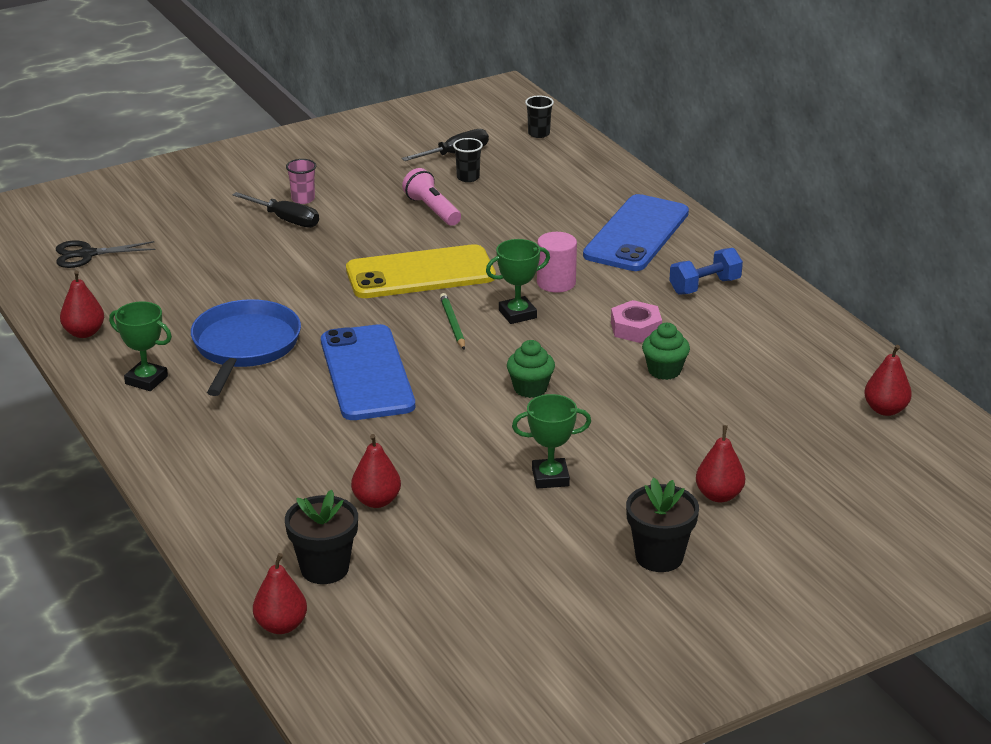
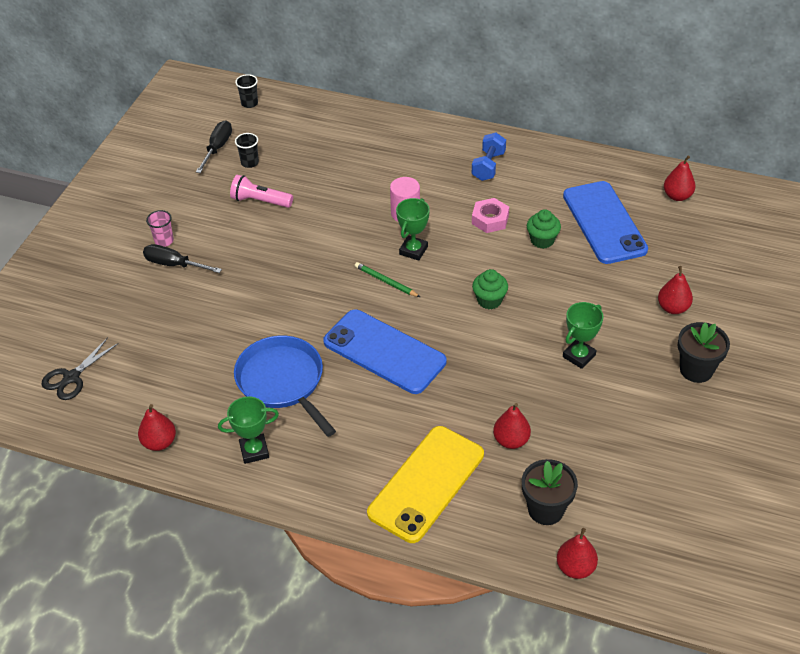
camera: 40 degrees left, 15 degrees up
black screwdriver [233,192,319,228] -> black screwdriver turned 150 degrees counterclockwise [143,244,222,273]
yellow phone [346,244,496,298] -> yellow phone moved to [367,426,484,543]
blue phone [583,194,689,271] -> blue phone moved to [563,181,648,264]

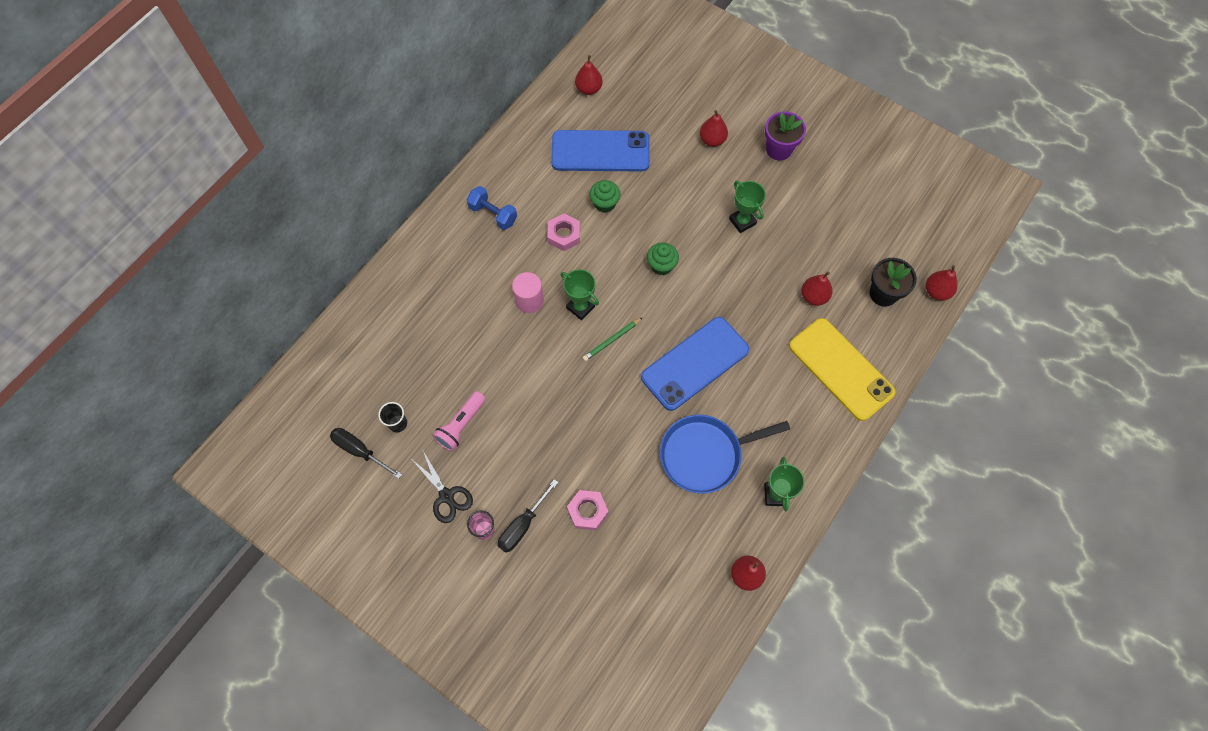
camera: 75 degrees left, 20 degrees up
black scissors [41,337,119,400] -> black scissors moved to [412,449,473,523]
black cup [235,74,258,108] -> none
black flower pot [678,322,730,383] -> purple flower pot [765,111,806,161]
none -> pink nut [567,490,608,530]

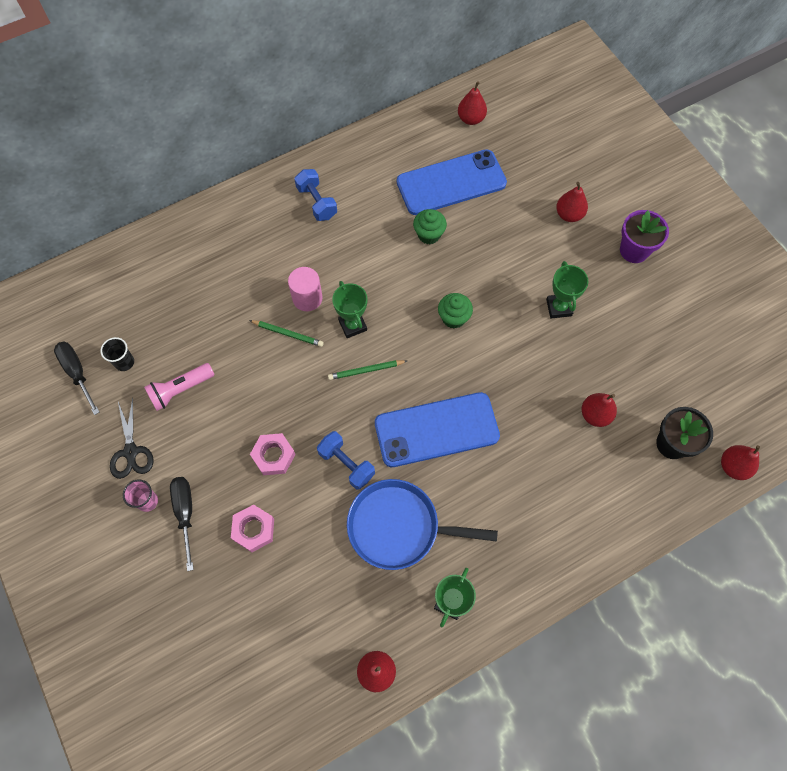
camera: 25 degrees right, 0 degrees up
black screwdriver [498,479,559,553] -> black screwdriver turned 105 degrees clockwise [170,477,194,571]
pink nut [548,213,580,251] -> pink nut moved to [250,433,296,475]
blue phone [551,130,650,171] -> blue phone turned 45 degrees counterclockwise [397,149,507,215]
yellow phone [789,318,896,421] -> none
none -> green pencil [249,320,323,347]
none -> blue dumbbell [317,431,375,490]

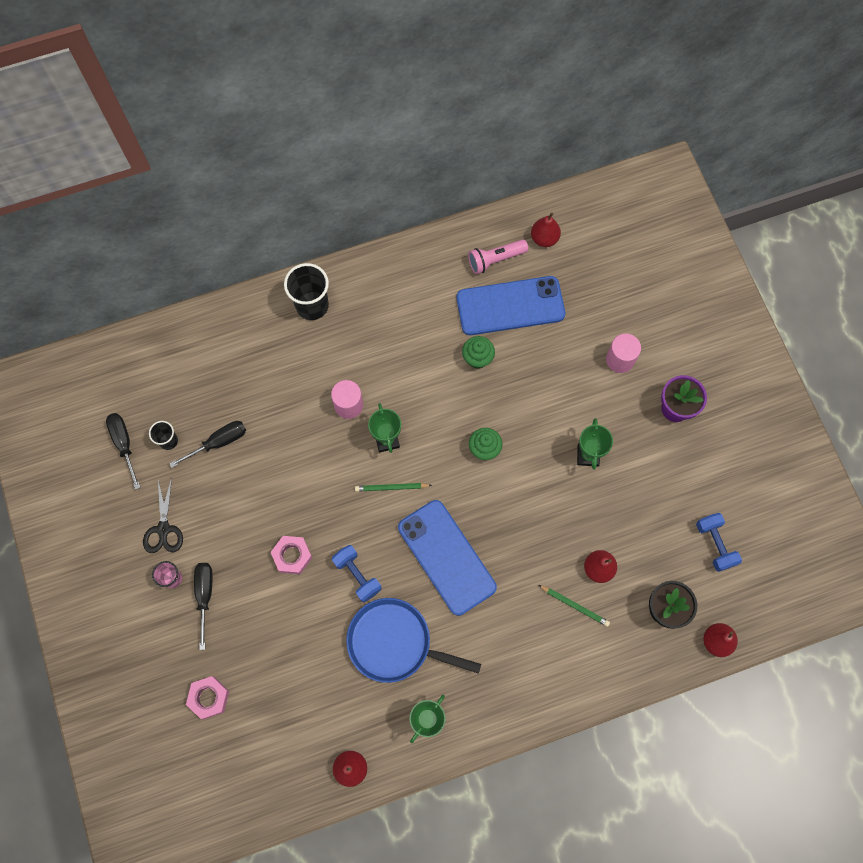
camera: 10 degrees right, 5 degrees up
pink flashlight [144,363,215,411] -> pink flashlight moved to [468,239,528,274]
pink nut [231,505,274,552] -> pink nut moved to [186,676,229,719]
green pencil [249,320,323,347] -> green pencil moved to [538,585,610,627]
blue dumbbell [294,169,337,221] -> blue dumbbell moved to [696,513,742,572]
blue phone [375,392,500,467] -> blue phone turned 60 degrees clockwise [398,500,497,616]
red pear [556,182,588,222] -> pink cylinder [606,334,641,373]
none -> black screwdriver [169,421,246,468]
none -> black cup [284,263,329,320]

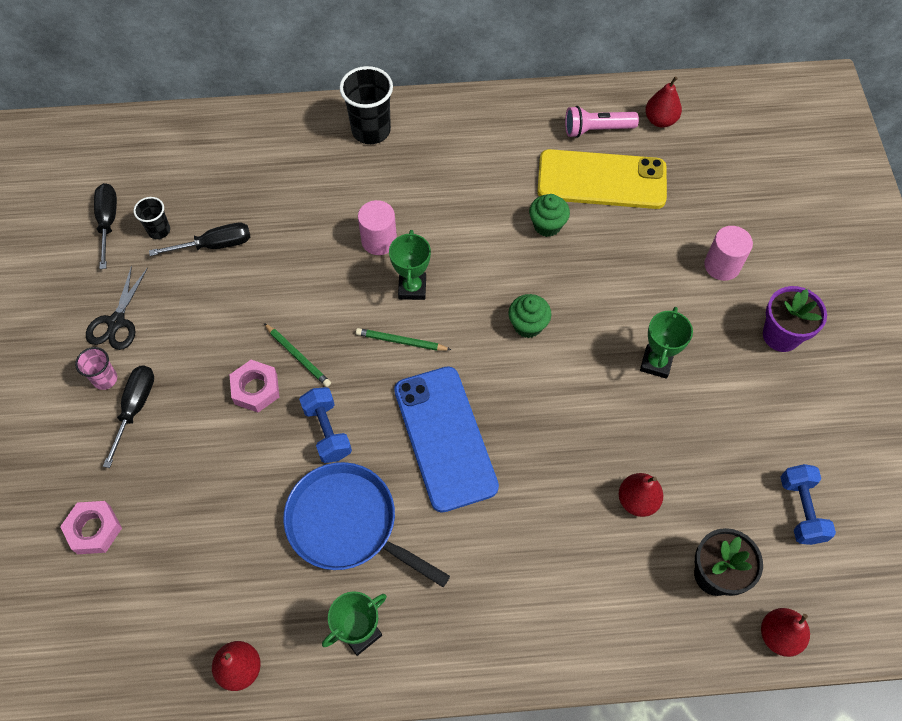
camera: 15 degrees right, 10 degrees down
blue phone [457,276,565,335] -> yellow phone [537,149,667,209]
green pencil [538,585,610,627] -> green pencil moved to [264,323,331,387]

